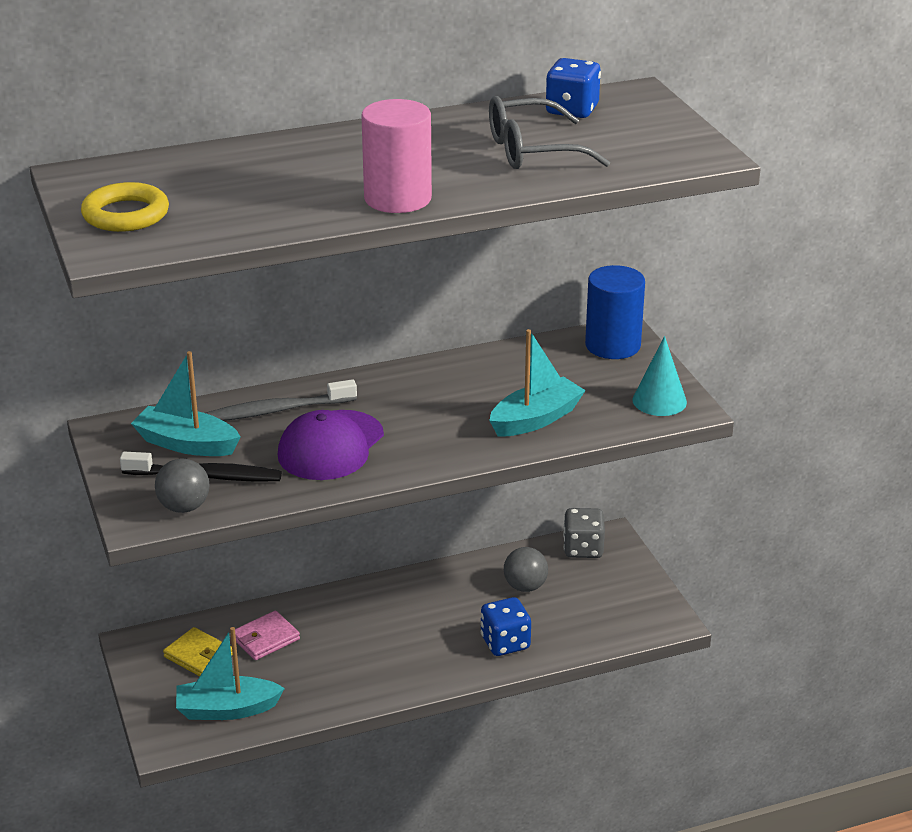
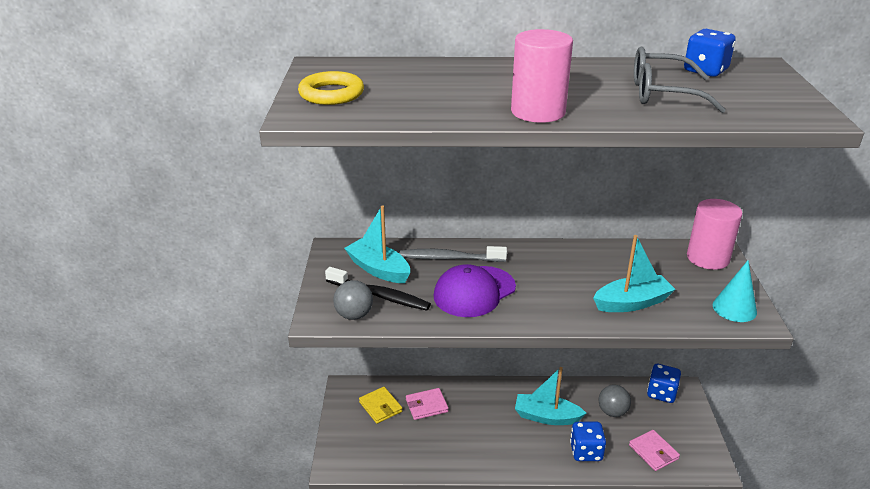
camera: 20 degrees right, 0 degrees up
turquoise boat [176,627,285,720] -> turquoise boat moved to [515,367,586,425]
grey dice [563,508,605,558] -> blue dice [647,364,681,403]
blue cylinder [585,265,645,359] -> pink cylinder [687,199,742,270]
none -> pink wallet [629,430,680,471]

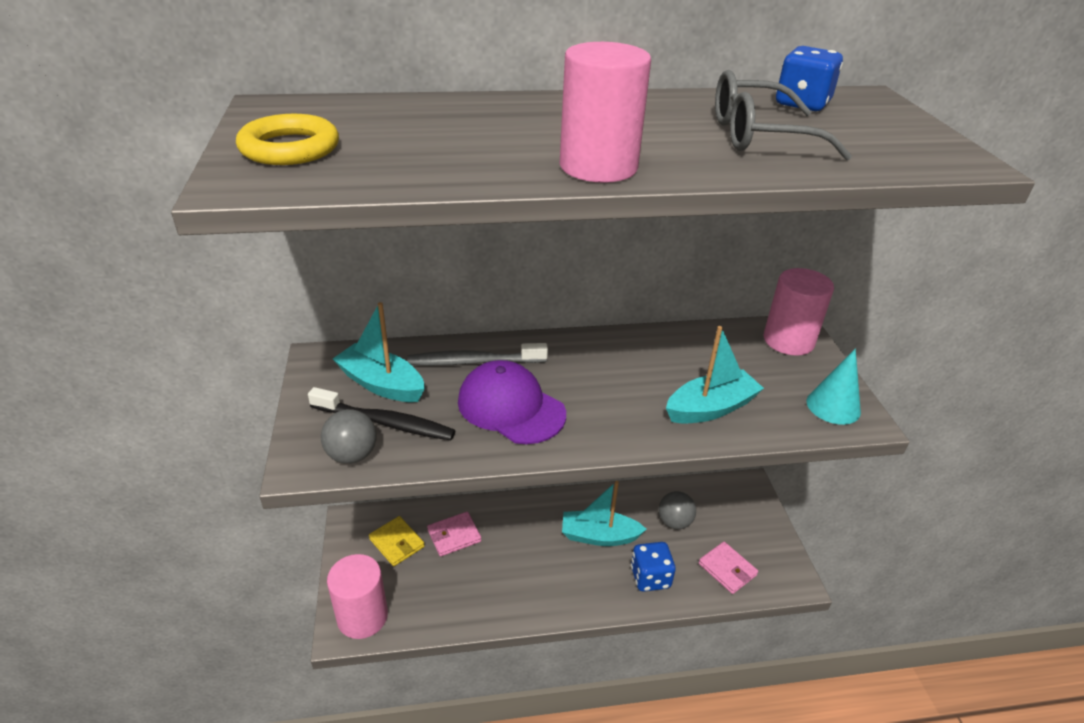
camera: 10 degrees left, 5 degrees up
purple cap [434,264,516,317] -> purple cap turned 90 degrees clockwise [458,360,566,444]
blue dice [647,364,681,403] -> none
none -> pink cylinder [327,554,388,639]

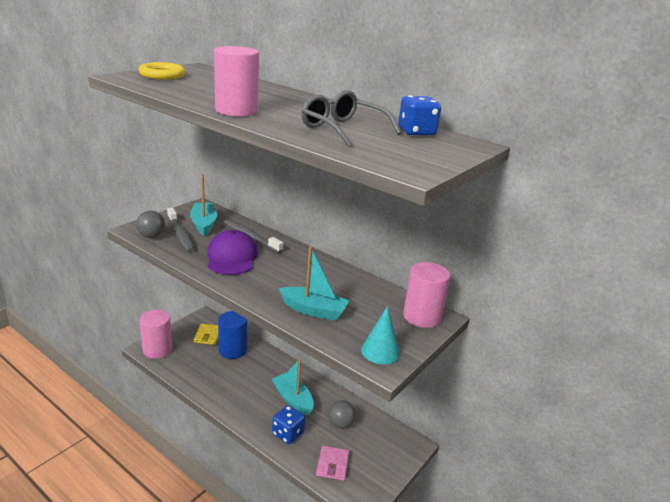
camera: 45 degrees right, 10 degrees down
black toothbrush [308,387,456,440] -> grey toothbrush [167,208,195,252]
pink wallet [427,512,481,557] -> blue cylinder [218,311,247,359]

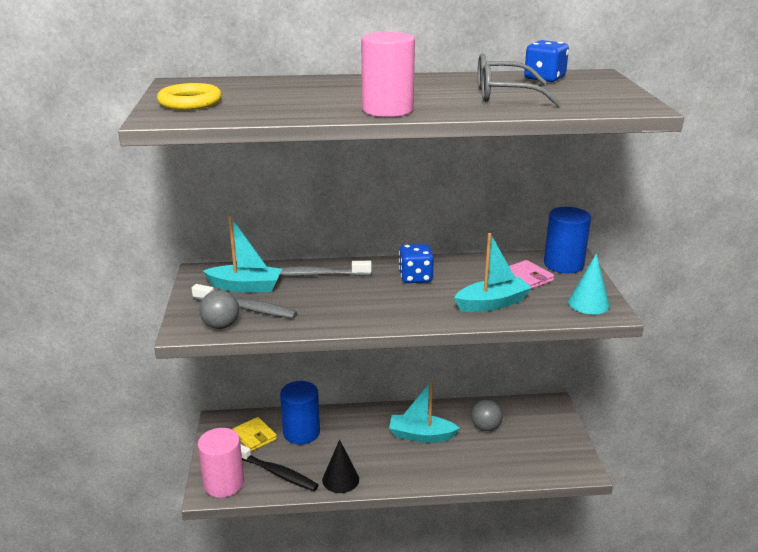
camera: 40 degrees left, 0 degrees up
turquoise boat [190,174,217,236] -> turquoise boat turned 150 degrees clockwise [203,216,282,292]
purple cap [207,230,258,275] -> none
blue dice [272,405,305,444] -> blue dice moved to [399,244,434,283]
pink wallet [316,446,349,481] -> pink wallet moved to [509,260,554,289]
pink cylinder [403,262,450,328] -> blue cylinder [544,207,591,273]
none -> black toothbrush [240,444,318,491]
none -> black cone [322,439,359,493]

